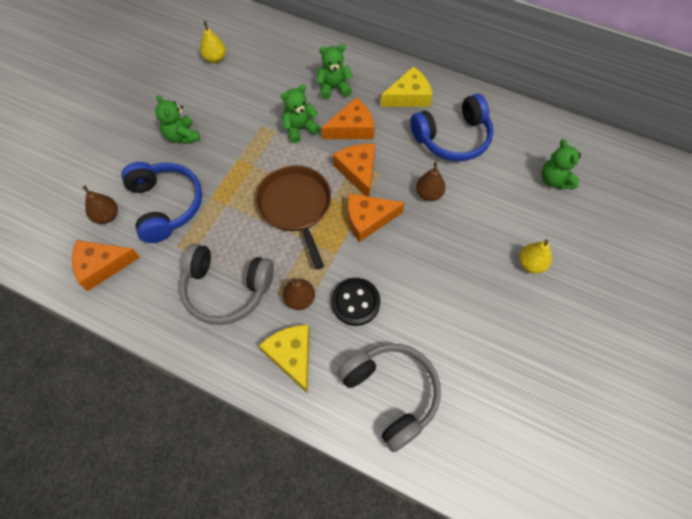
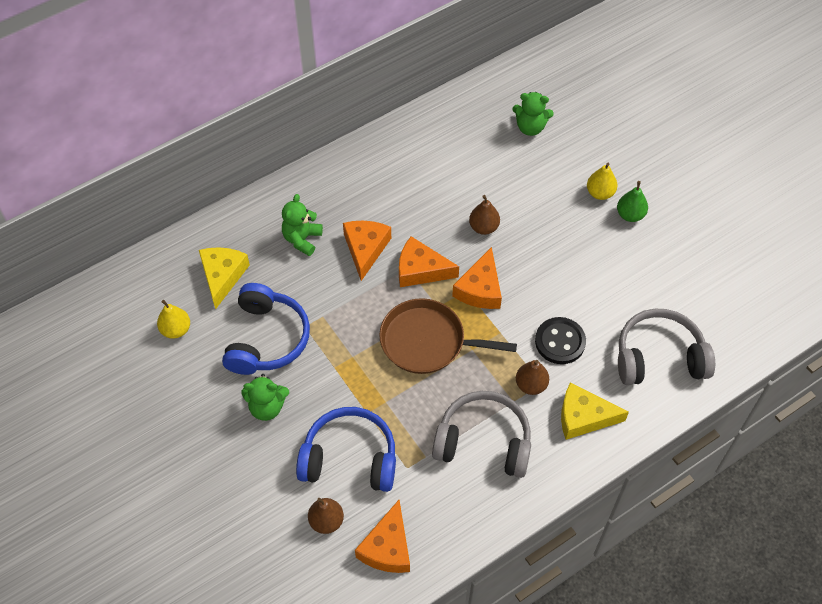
camera: 60 degrees left, 5 degrees down
grey headphones [179,244,274,325] -> grey headphones turned 120 degrees counterclockwise [432,391,531,478]
green teddy bear [281,85,320,143] -> none
yellow cheese [380,66,433,107] -> yellow cheese moved to [199,247,250,309]
blue headphones [410,94,494,161] -> blue headphones moved to [222,283,310,375]
none -> green pear [617,181,648,222]

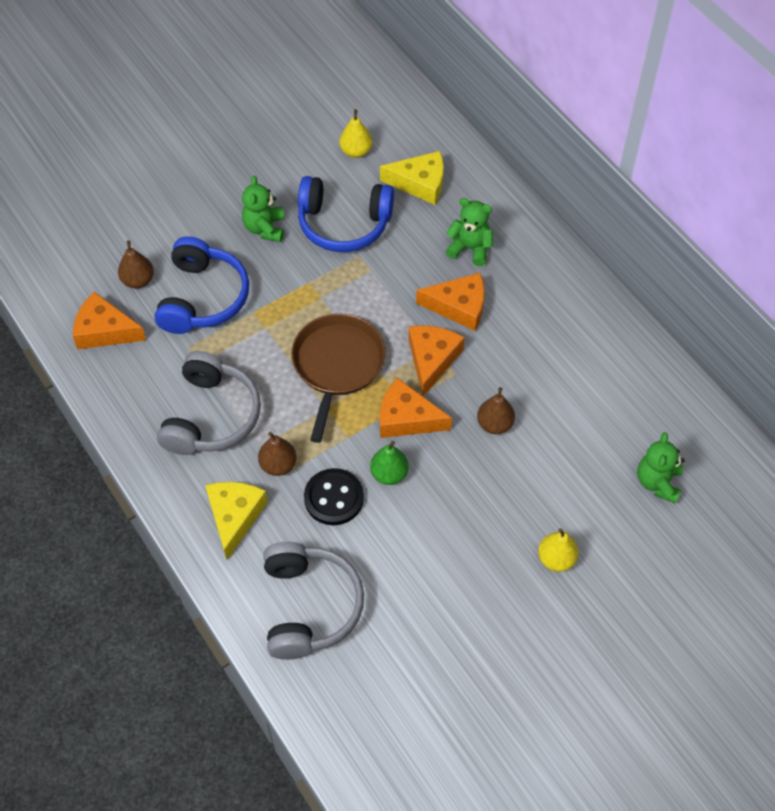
camera: 90 degrees right, 0 degrees up
green pear [617,181,648,222] -> green pear moved to [370,441,409,485]

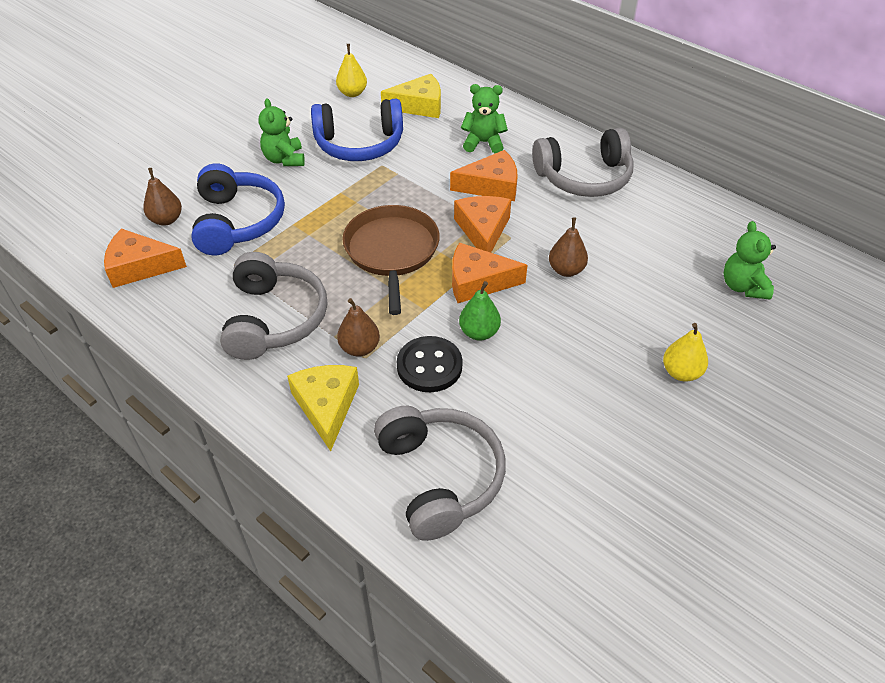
camera: 15 degrees left, 10 degrees down
none -> grey headphones [532,128,634,197]

